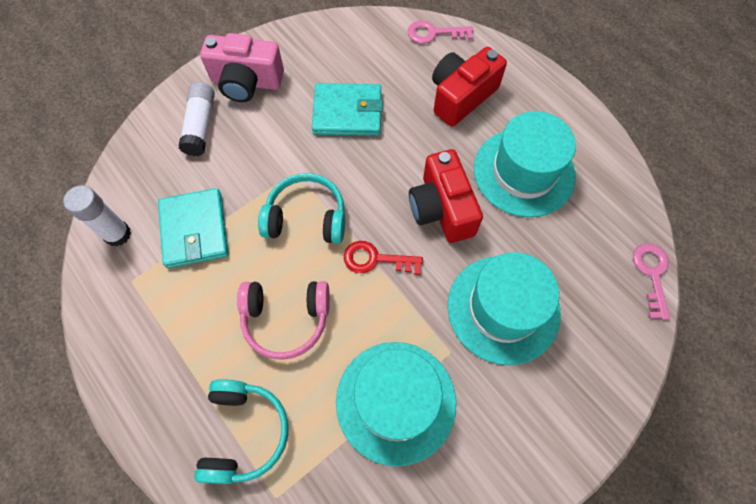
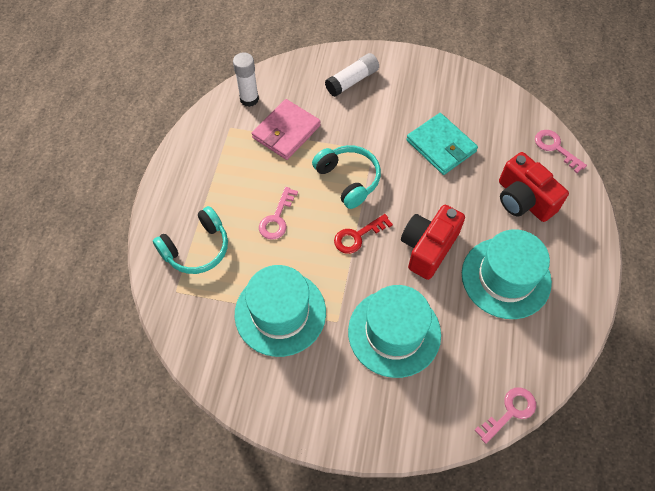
camera: 50 degrees right, 5 degrees down
turquoise wallet [158,188,229,268] -> pink wallet [252,99,321,160]
pink camera [200,33,284,102] -> none
pink headphones [237,281,330,360] -> pink key [259,187,298,240]
red key [344,241,423,275] -> red key turned 90 degrees counterclockwise [334,214,393,254]
red camera [432,47,507,127] -> red camera turned 135 degrees counterclockwise [499,152,569,222]

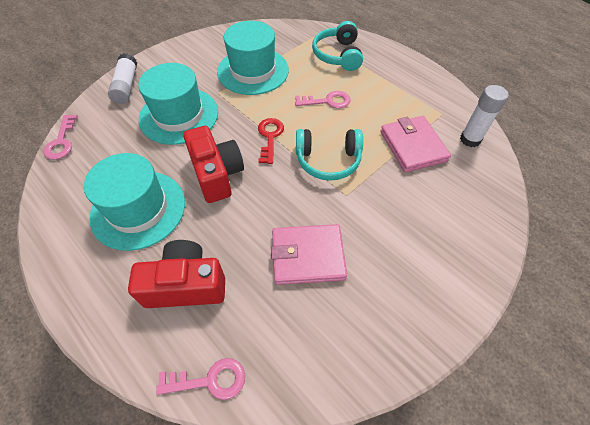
camera: 125 degrees right, 5 degrees down
pink key [259,187,298,240] -> pink key turned 120 degrees clockwise [295,91,351,109]
white glue stick [325,53,379,97] -> white glue stick moved to [108,53,137,104]
turquoise wallet [406,113,478,175] -> pink wallet [271,224,347,285]

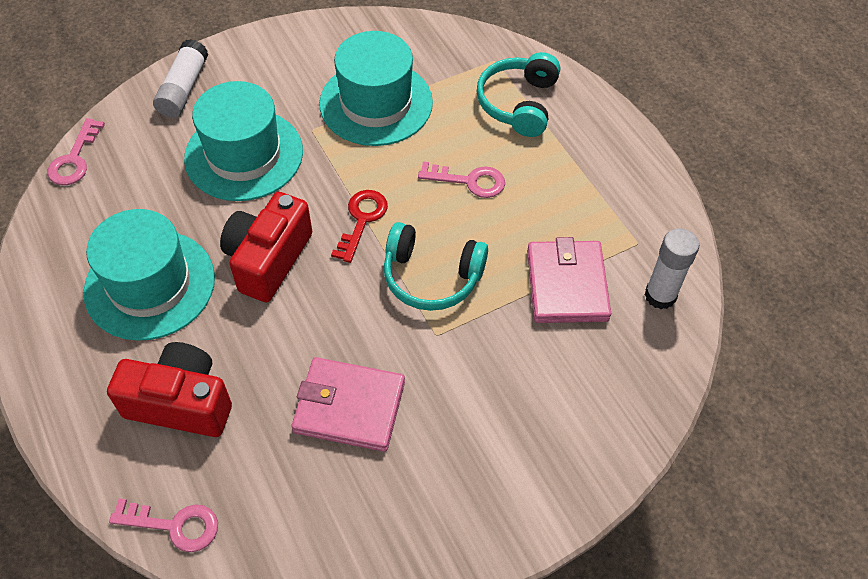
camera: 15 degrees right, 0 degrees up
red camera [183,126,244,203] -> red camera turned 150 degrees counterclockwise [220,192,312,302]

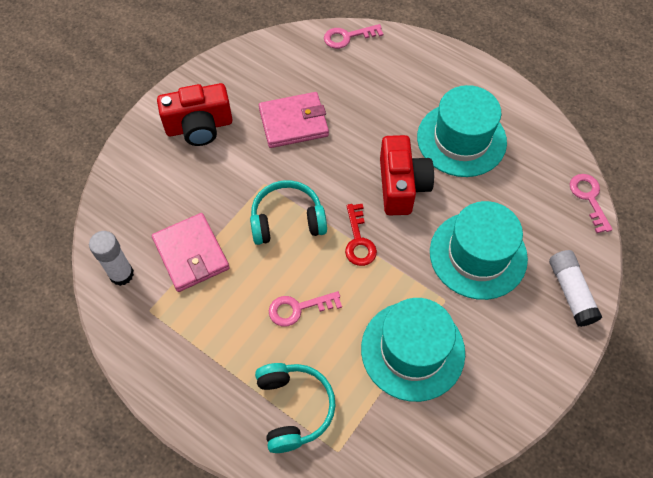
camera: 155 degrees right, 5 degrees up
red camera [107,342,232,437] -> red camera moved to [157,83,233,146]

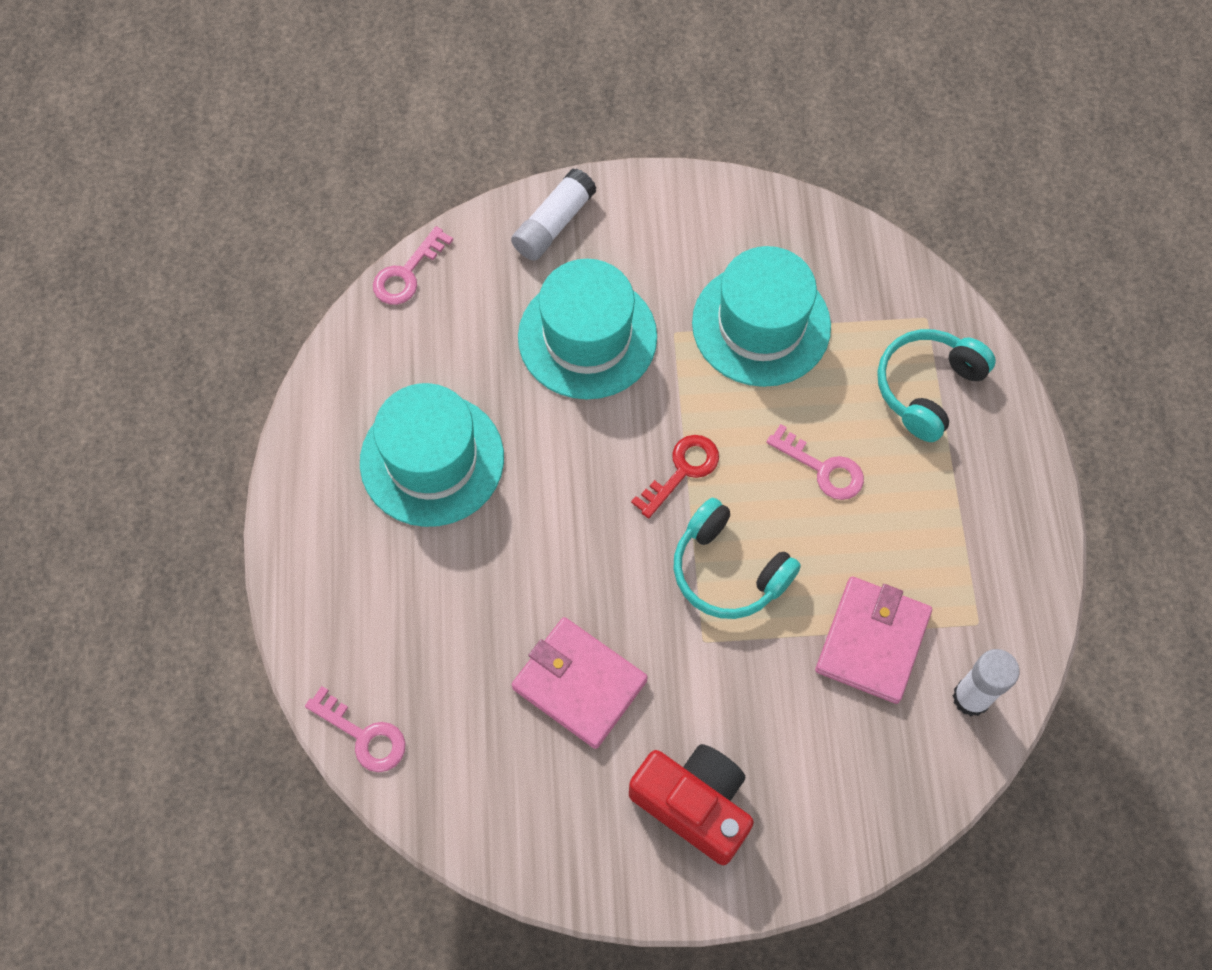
camera: 130 degrees left, 5 degrees up
red camera [380,135,434,215] -> none

